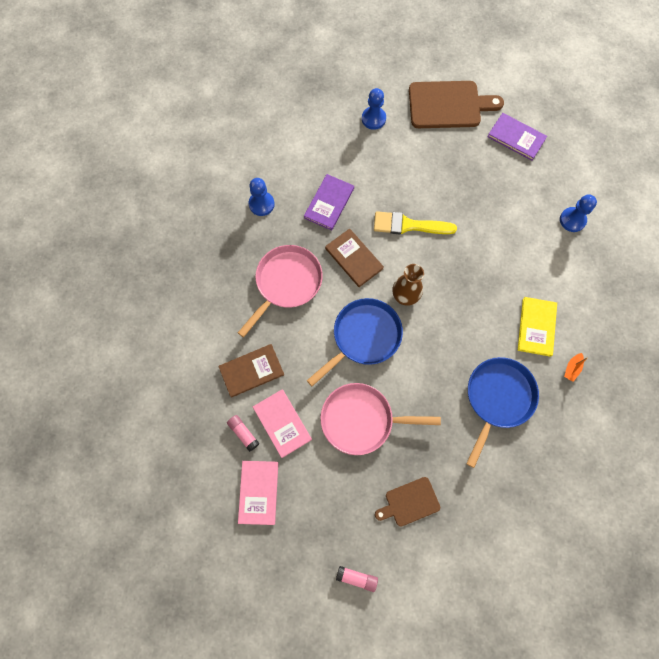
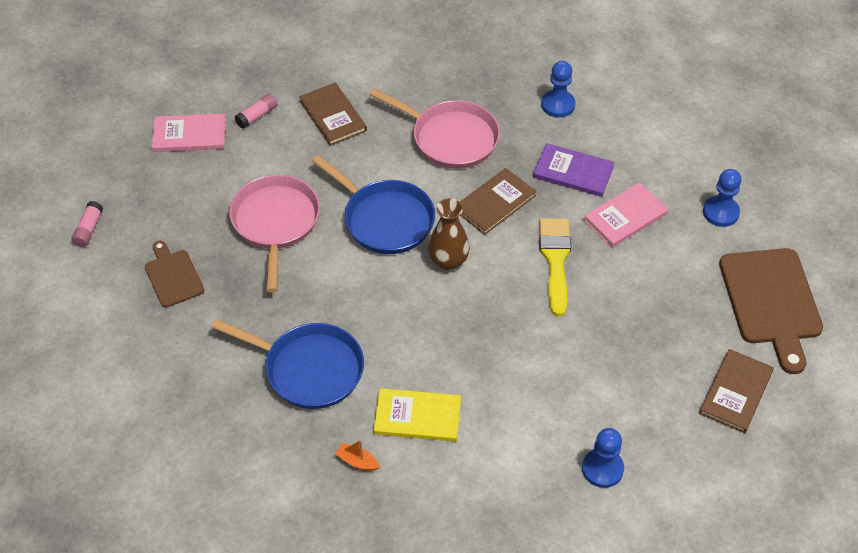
camera: 85 degrees right, 20 degrees down
pink book [253,389,312,458] -> pink book moved to [583,182,668,248]
purple book [487,113,547,161] -> brown book [699,349,774,433]

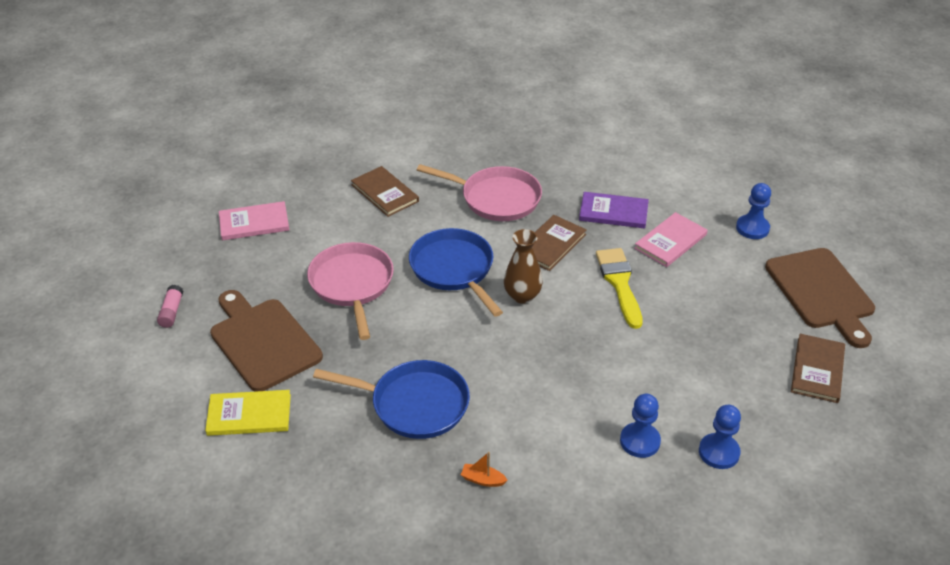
camera: 10 degrees left, 10 degrees down
brown cutting board [145,241,204,307] -> brown cutting board [210,290,323,392], size x1.79
pink glue stick [235,93,278,129] -> none
blue pan [312,155,435,254] -> blue pan turned 150 degrees counterclockwise [409,228,503,317]
yellow book [374,388,461,442] -> yellow book moved to [205,390,291,436]
blue pawn [541,61,576,118] -> blue pawn moved to [620,394,661,458]

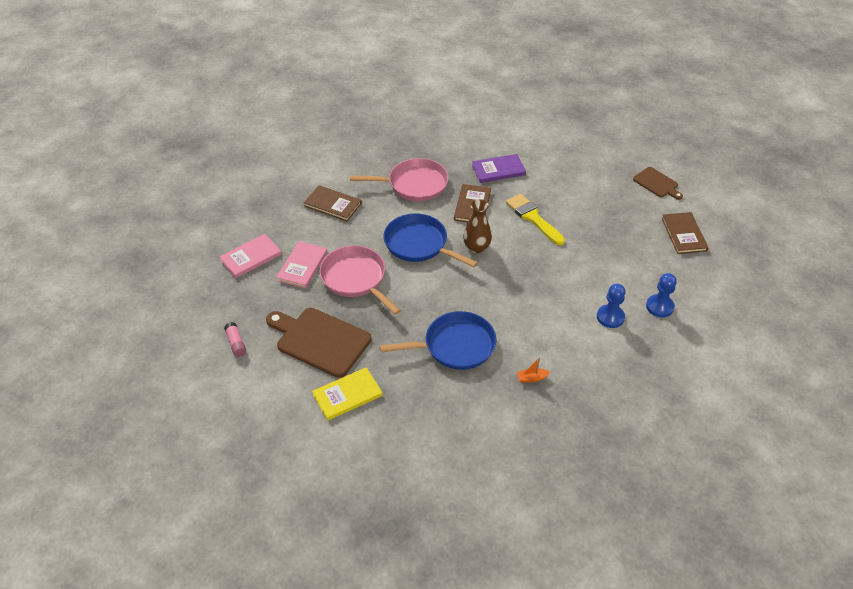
camera: 25 degrees left, 5 degrees up
pink book [634,212,708,267] -> pink book moved to [276,241,328,289]
blue pawn [736,183,771,239] -> none
brown cutting board [765,248,875,348] -> brown cutting board [633,167,683,200], size x0.56

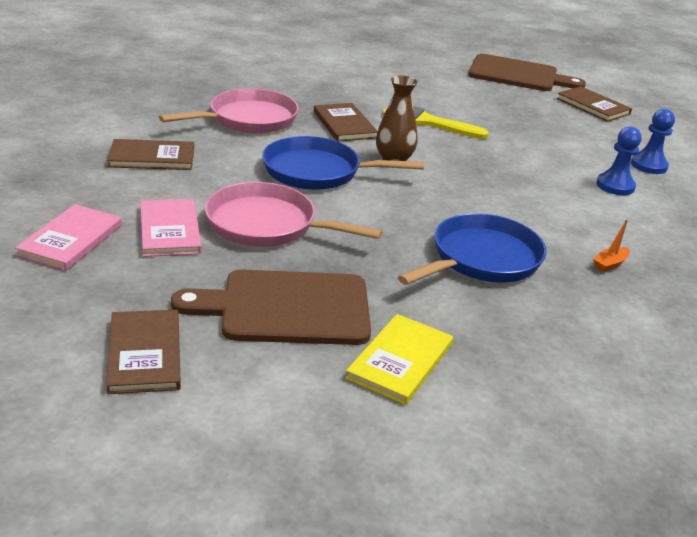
camera: 35 degrees left, 15 degrees down
pink glue stick [224,322,246,357] -> brown book [106,310,181,394]
purple book [472,154,526,183] -> none
brown cutting board [633,167,683,200] -> brown cutting board [468,54,586,91], size x1.79

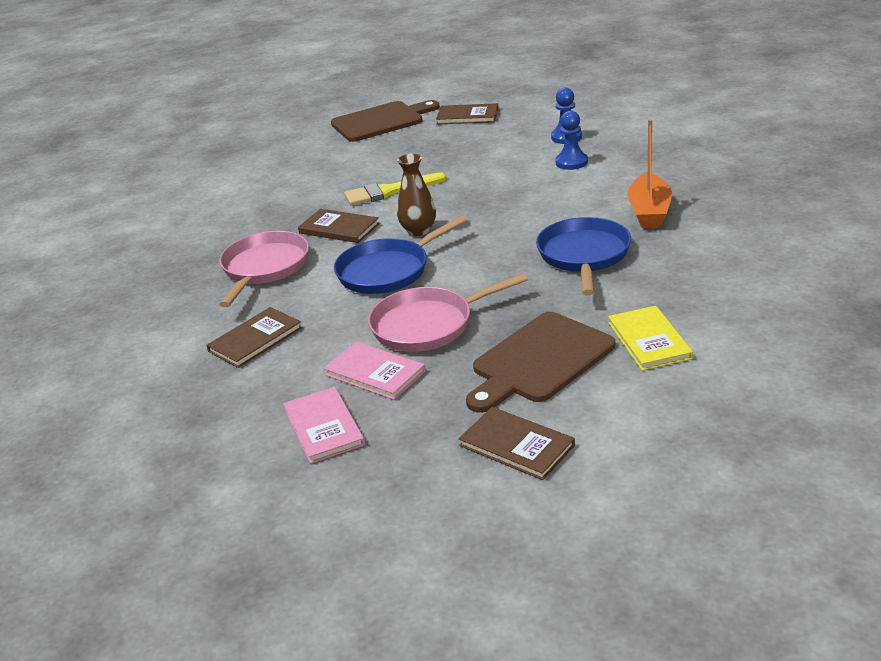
camera: 35 degrees left, 0 degrees up
orange boat [593,219,630,272] -> orange boat [628,119,672,228], size x2.29

